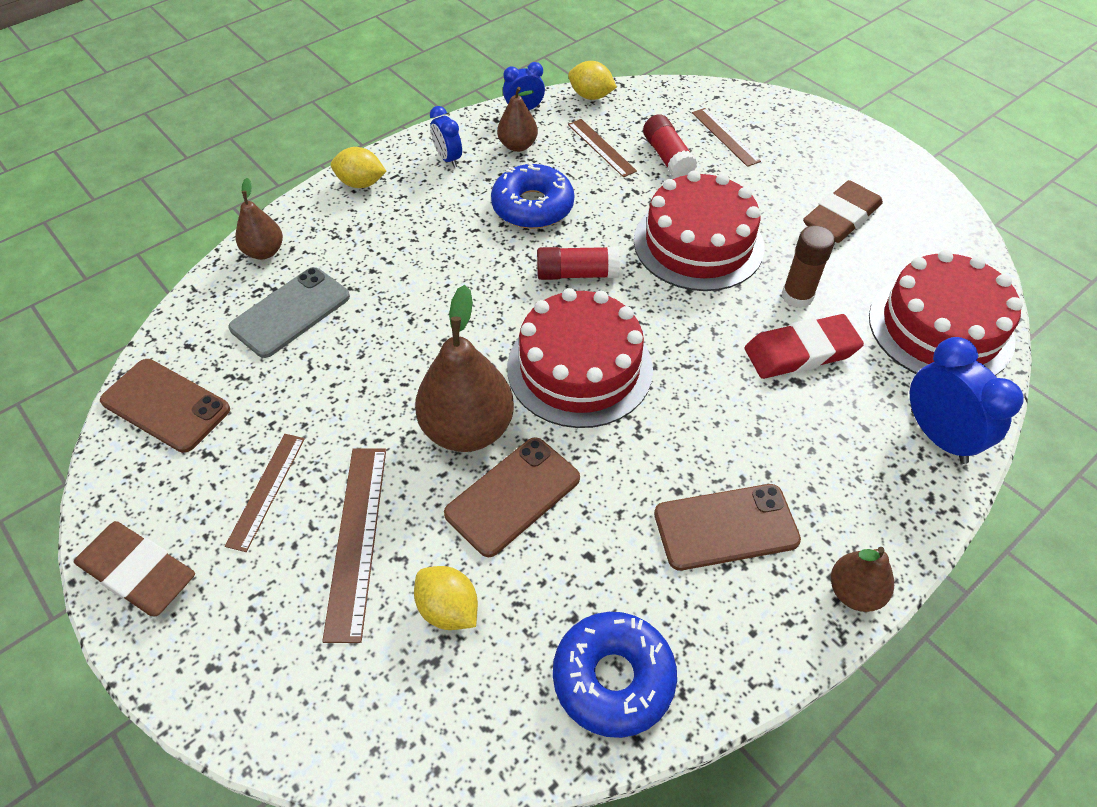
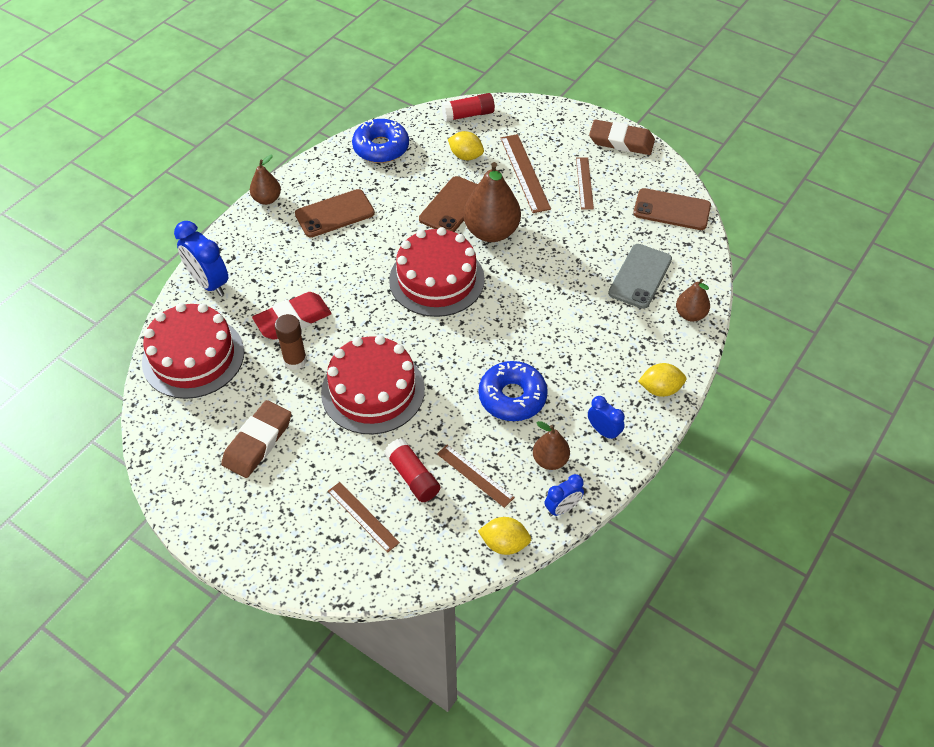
camera: 165 degrees right, 0 degrees up
red glue stick [537,246,620,280] -> red glue stick moved to [442,93,495,122]

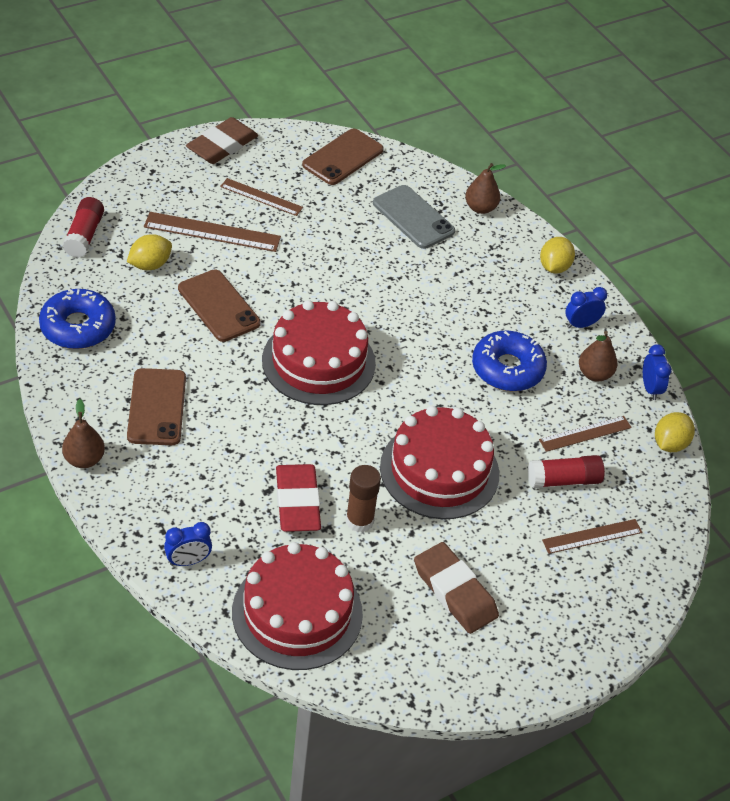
camera: 70 degrees left, 5 degrees down
blue clock [174,221,228,296] -> blue clock [164,522,212,566], size x0.59
brown pear [463,162,521,242] -> none

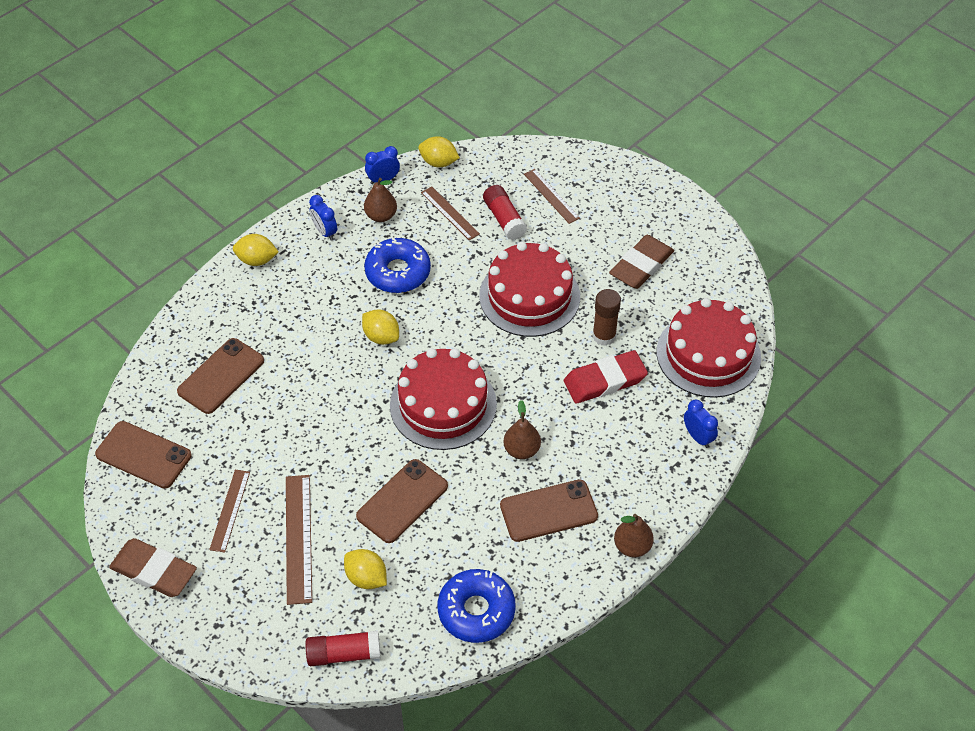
camera: 100 degrees left, 5 degrees up
grey phone [373,185,455,249] -> brown phone [177,338,264,414]
brown pear [465,163,506,214] -> brown pear moved to [503,400,541,459]
none -> yellow lemon [362,309,399,345]

